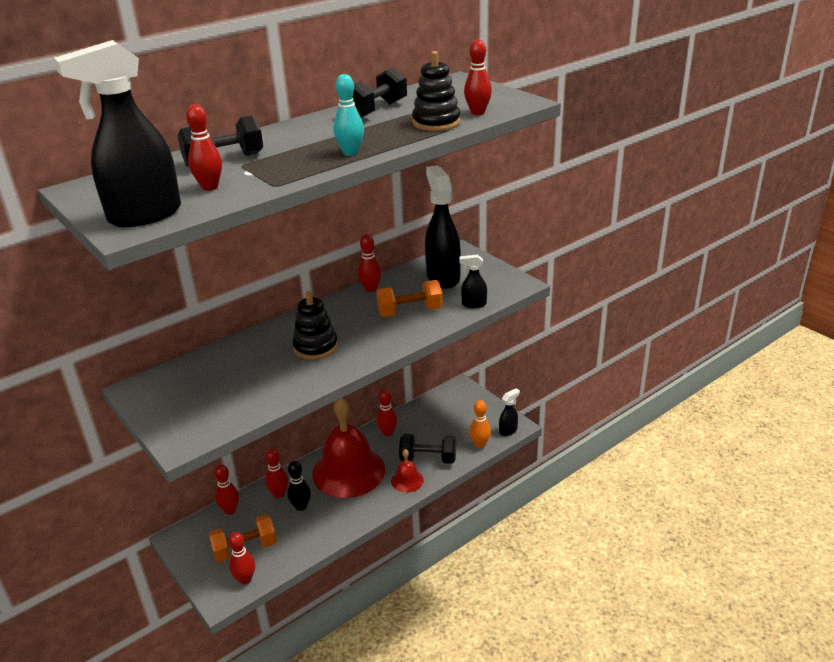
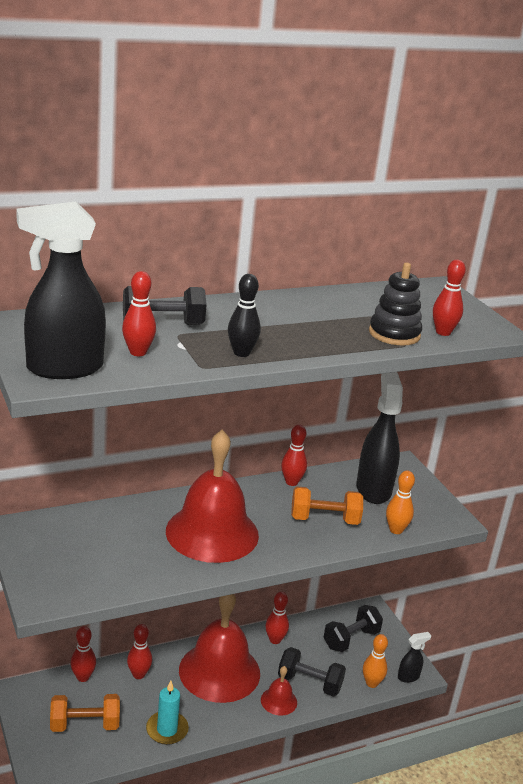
camera: 10 degrees right, 5 degrees down
red bowling pin [228,532,255,584] -> none
black bowling pin [287,461,311,511] -> black bowling pin moved to [228,274,261,357]
black stacking toy [293,291,338,360] -> red bell [166,430,259,563]
turquoise bowling pin [333,74,364,156] -> none
black dumbbell [353,67,407,118] -> black dumbbell moved to [324,605,383,652]
black spray bottle [459,254,487,308] -> orange bowling pin [386,470,415,534]
none -> turquoise candle [146,681,189,745]

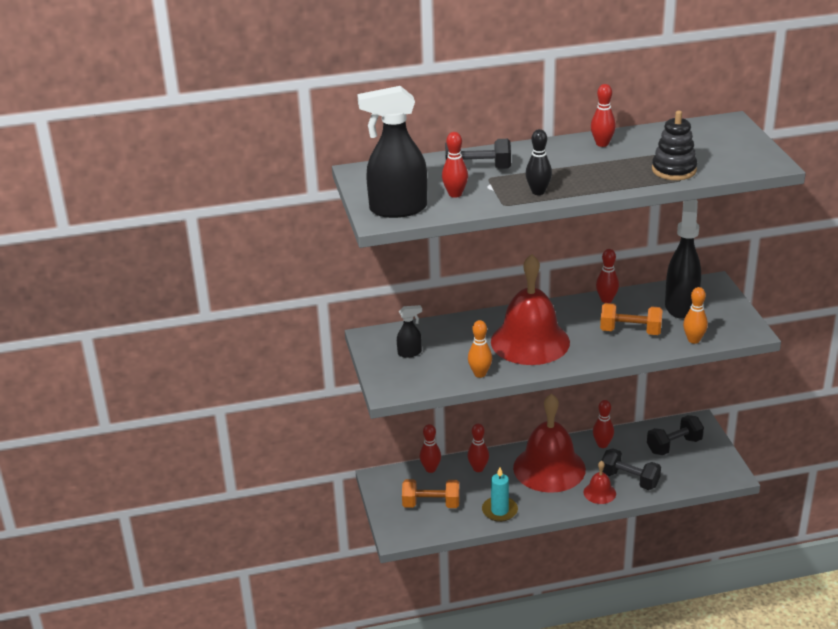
camera: 15 degrees right, 5 degrees up
orange bowling pin [363,634,388,688] -> orange bowling pin moved to [468,320,492,378]
black spray bottle [398,632,431,683] -> black spray bottle moved to [397,305,422,358]
red bowling pin [433,259,466,336] -> red bowling pin moved to [591,84,616,147]

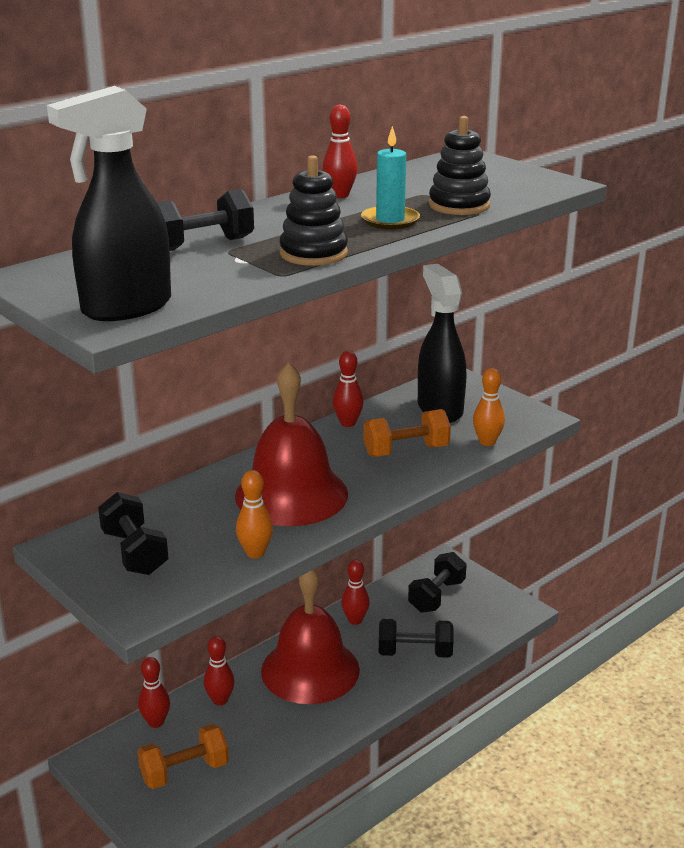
camera: 30 degrees left, 5 degrees down
black spray bottle [397,305,422,358] -> black dumbbell [98,492,168,575]
red bowling pin [442,132,468,198] -> none
turquoise candle [482,467,518,522] -> turquoise candle moved to [361,126,420,229]
black bowling pin [525,129,552,195] -> black stacking toy [280,155,348,266]
red bell [583,461,616,504] -> none

